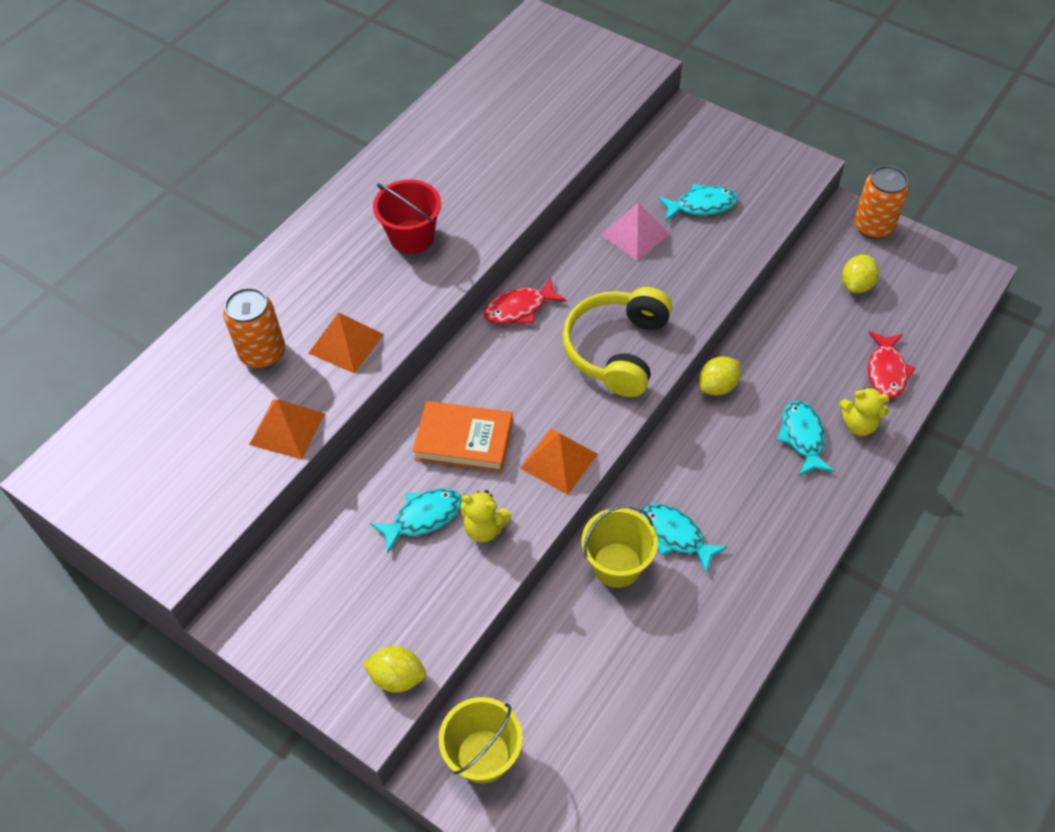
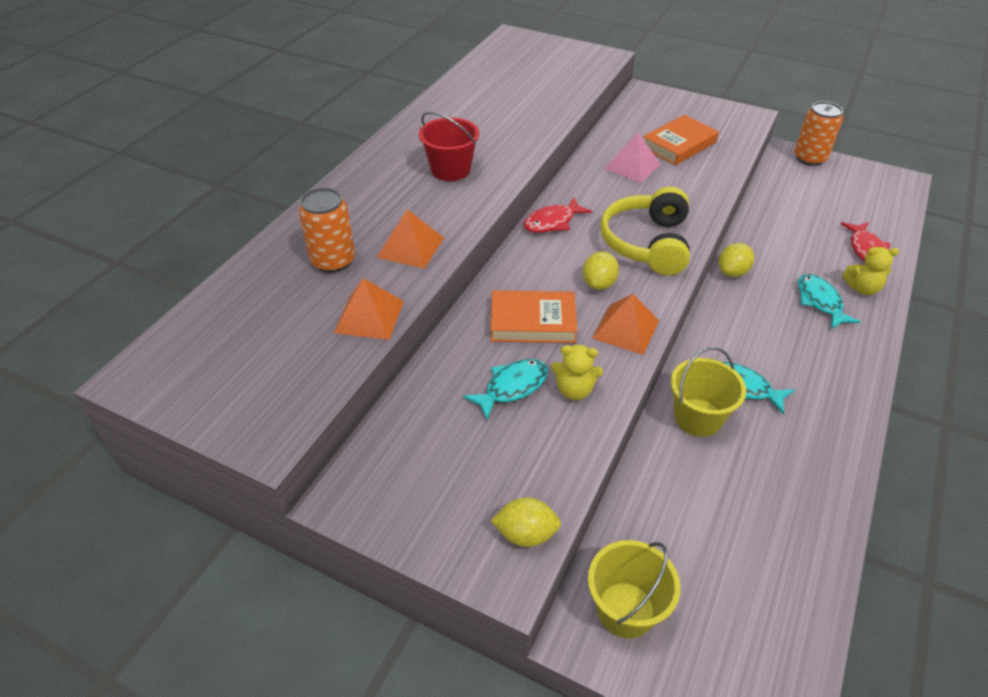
camera: 10 degrees left, 10 degrees down
turquoise fish [658,184,737,221] -> orange book [643,115,719,165]
yellow lemon [842,255,879,293] -> yellow lemon moved to [583,251,619,290]

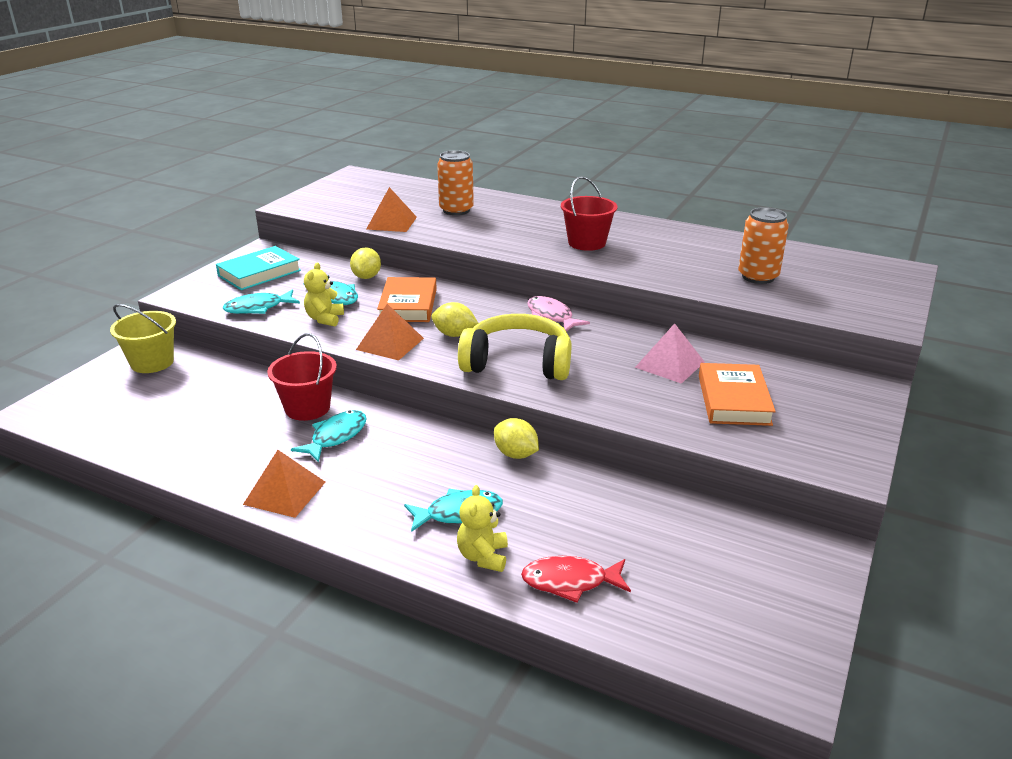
camera: 90 degrees right, 15 degrees down
orange pyramid [377,210,444,269] -> orange pyramid moved to [243,450,325,518]
yellow lemon [490,497,561,547] -> yellow lemon moved to [350,247,381,279]
red fish [524,197,592,233] -> pink fish [527,296,590,332]
orange book [643,115,719,165] -> orange book turned 45 degrees clockwise [699,363,776,426]
yellow bucket [671,347,746,437] -> red bucket [267,333,337,421]
orange can [794,101,843,166] -> orange can moved to [738,207,789,284]
none -> turquoise book [216,246,301,290]
none -> turquoise fish [223,289,300,314]

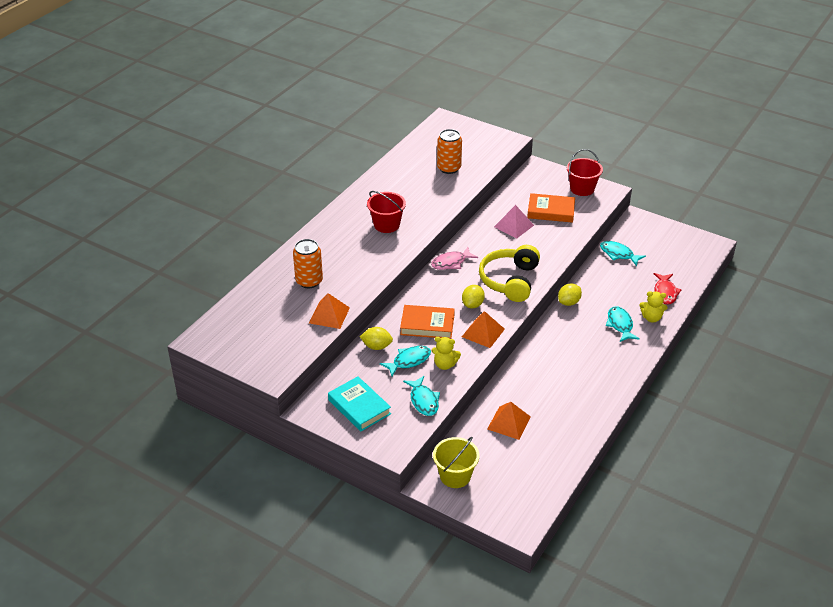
camera: 85 degrees left, 10 degrees up
orange pyramid [243,450,325,518] -> orange pyramid moved to [487,402,531,440]
red bucket [267,333,337,421] -> red bucket moved to [567,149,603,196]
turquoise fish [291,410,367,463] -> turquoise fish moved to [600,241,646,266]

